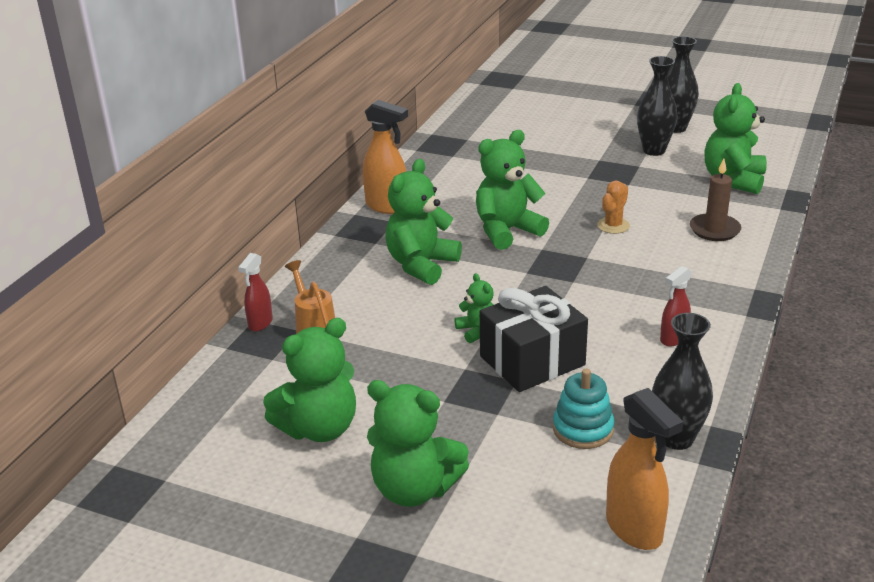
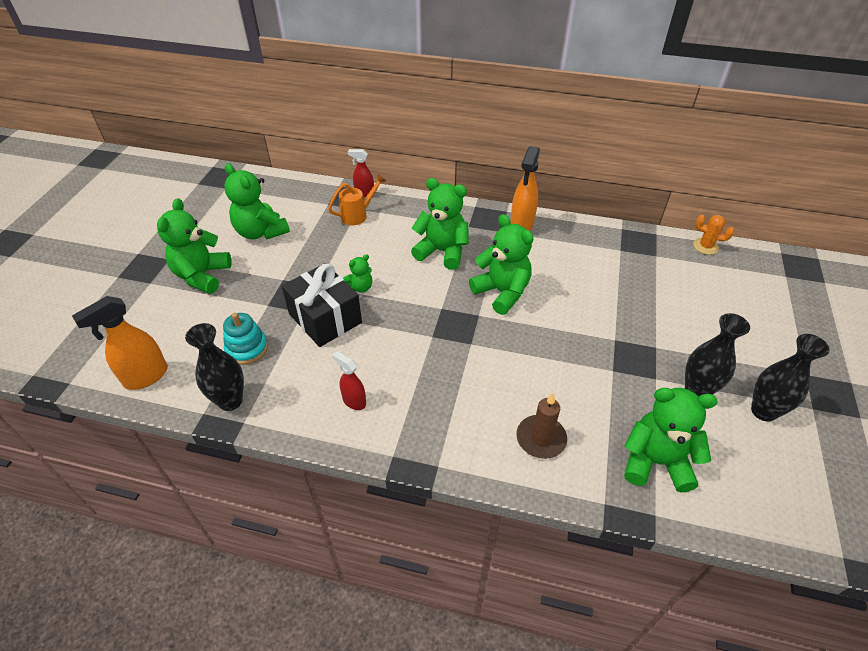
camera: 80 degrees right, 15 degrees up
orange cactus [597,181,630,234] -> orange cactus moved to [694,215,734,255]

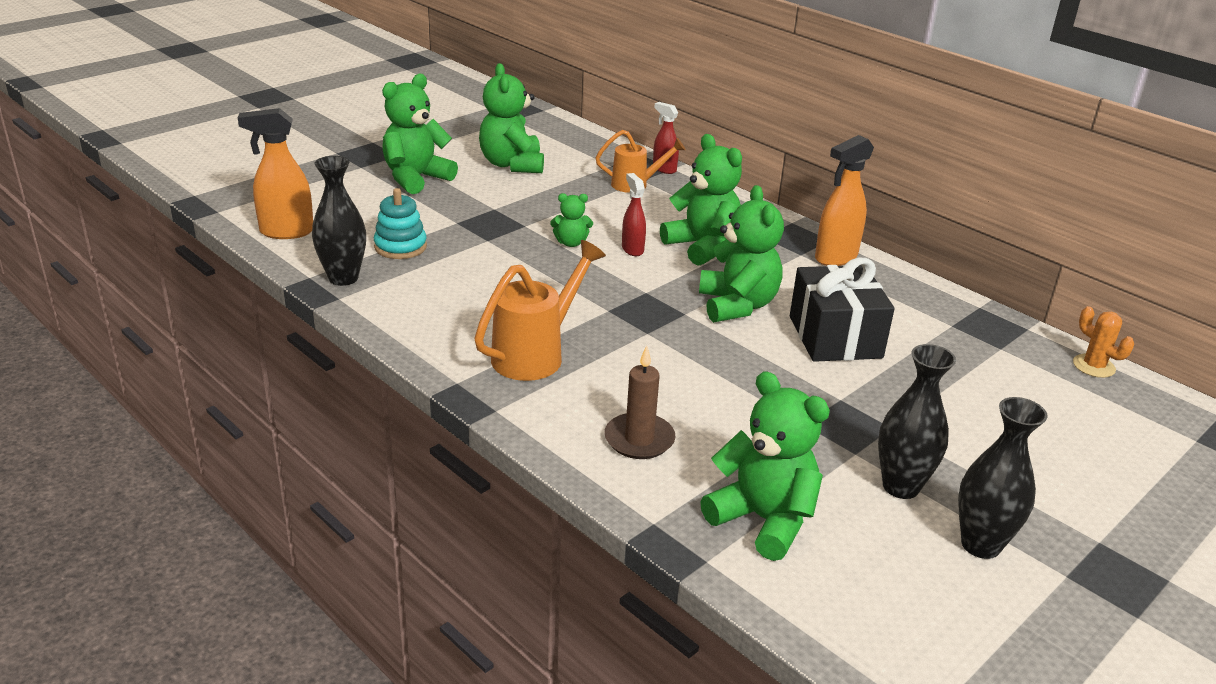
camera: 30 degrees right, 15 degrees down
black gift [282,263,362,347] -> black gift moved to [790,258,895,362]
red spray bottle [332,351,366,410] -> red spray bottle moved to [622,173,646,256]
none -> orange watering can [474,240,606,381]

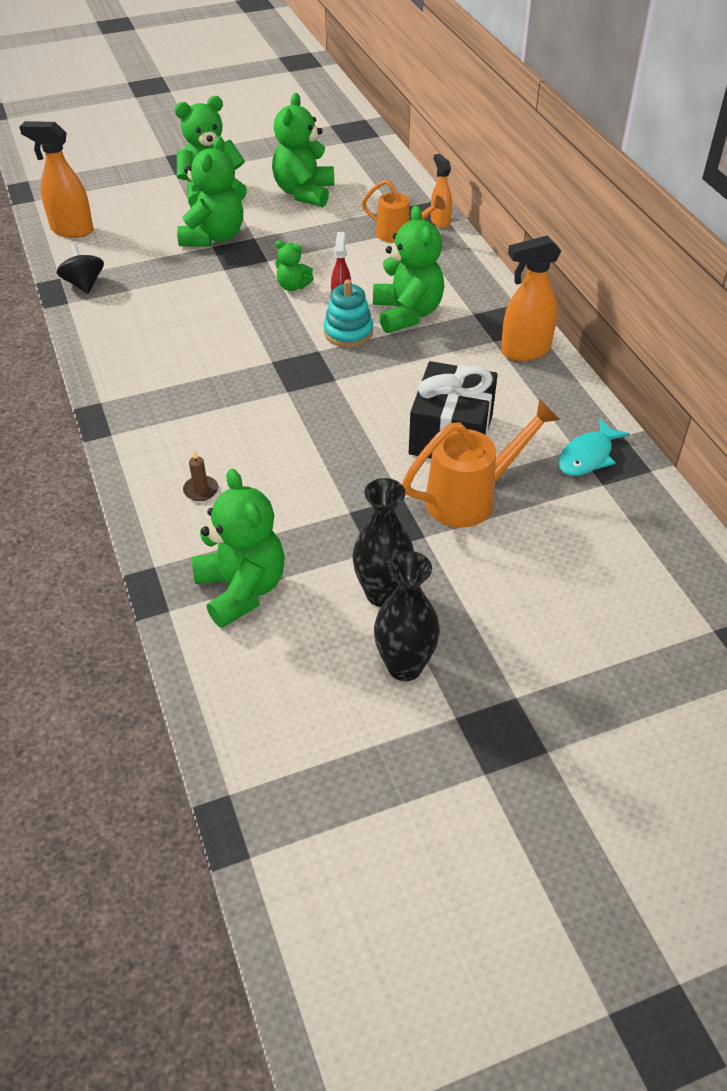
camera: 25 degrees right, 15 degrees up
black vase [312,156,366,286] -> black spinning top [57,243,104,294]
turquoise stacking toy [374,188,427,259] -> turquoise stacking toy moved to [324,279,373,347]
orange watering can [474,240,606,381] -> orange watering can moved to [402,399,560,528]
brown candle [604,346,675,459] -> brown candle [183,450,218,501], size x0.57
red spray bottle [653,102,679,174] -> orange spray bottle [431,154,452,228]
green teddy bear [699,185,784,323] -> green teddy bear moved to [177,136,243,247]
orange cactus [1073,306,1134,378] -> none
none -> turquoise fish [558,418,630,476]

